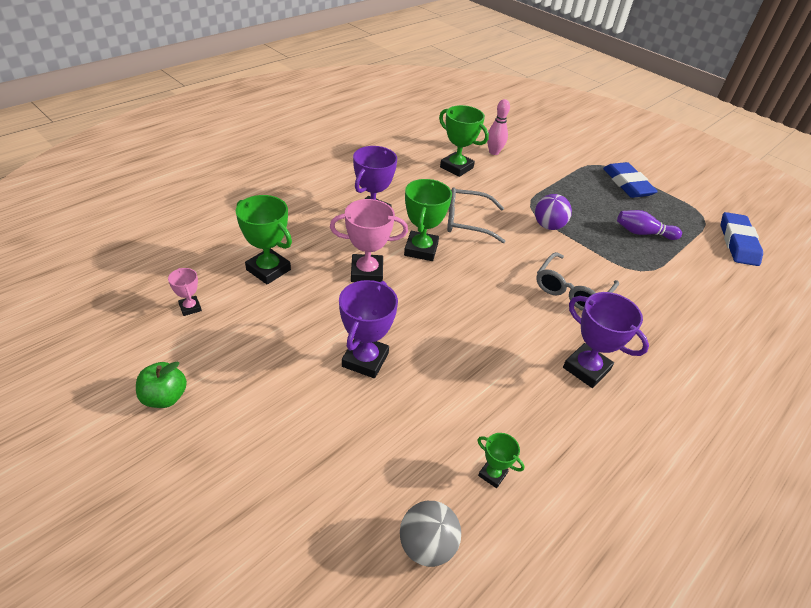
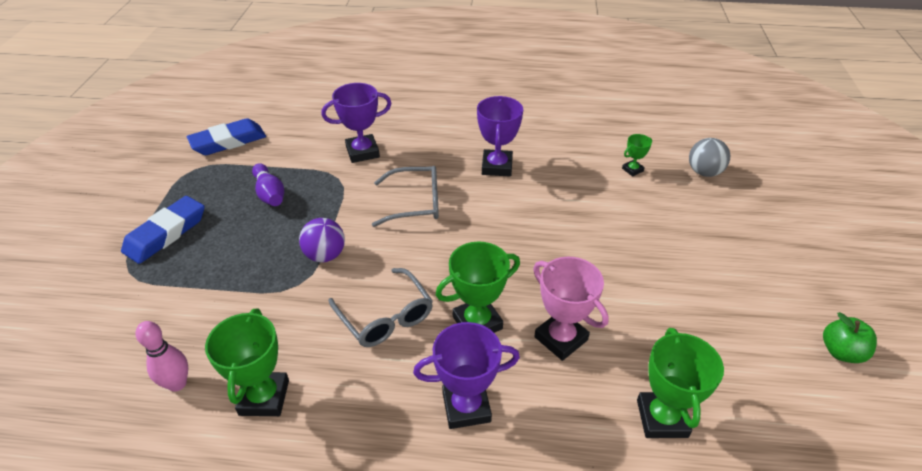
camera: 125 degrees left, 0 degrees up
pink trophy [168,268,202,316] -> none
purple trophy [339,280,398,378] -> purple trophy moved to [322,83,392,163]
green trophy [477,433,525,488] -> green trophy turned 60 degrees clockwise [622,134,652,176]

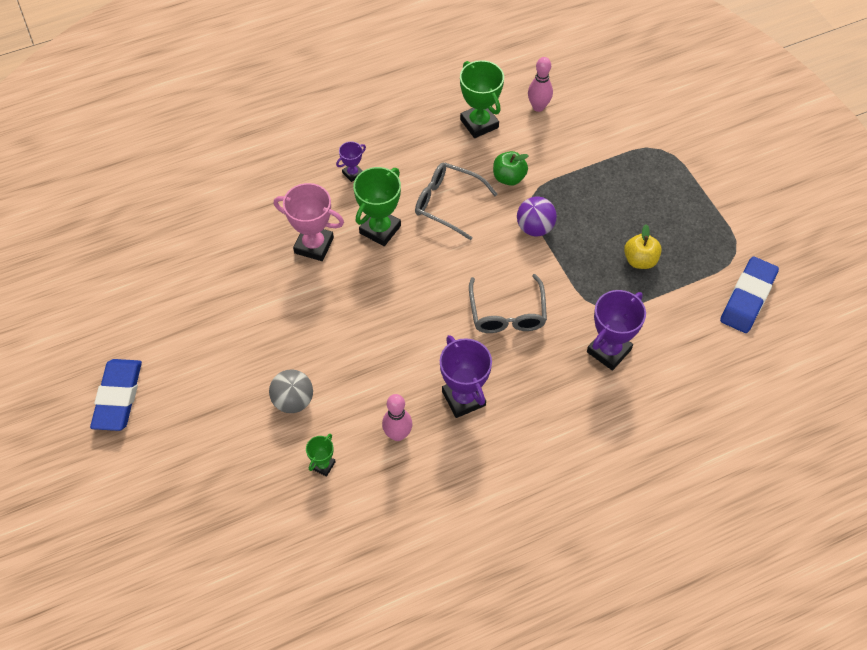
camera: 150 degrees right, 15 degrees up
blue eraser [121,196,205,264] -> blue eraser moved to [90,359,142,431]
purple bowling pin [252,163,284,206] -> yellow apple [624,224,662,269]
grey glasses [372,166,439,227] -> grey glasses turned 60 degrees counterclockwise [469,274,547,333]
purple trophy [413,322,520,429] -> purple trophy [336,141,366,182], size x0.52
green trophy [637,328,724,438] -> none
grey ball [689,138,730,177] -> grey ball moved to [269,369,313,413]
green apple [823,312,877,363] -> green apple moved to [493,151,529,186]
none -> pink bowling pin [382,394,412,441]

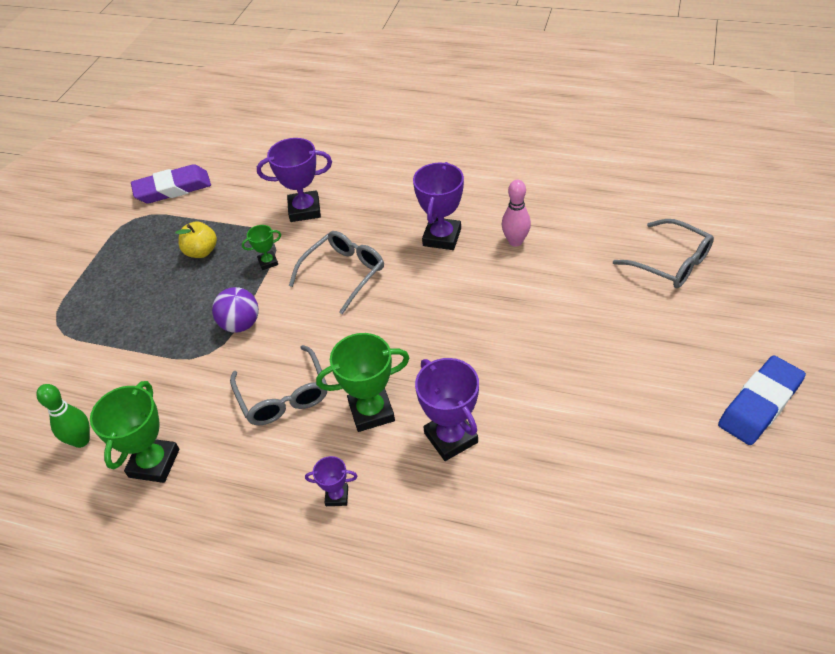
camera: 135 degrees left, 10 degrees down
grey ball [269,369,313,413] -> none
pink trophy [274,183,344,261] -> purple trophy [415,358,479,461]
green trophy [306,434,336,477] -> green trophy moved to [242,225,281,270]
green apple [493,151,529,186] -> none
pink bowling pin [528,57,553,112] -> green bowling pin [36,384,90,448]
blue eraser [720,257,779,333] -> purple eraser [131,164,211,203]
none -> grey glasses [613,219,714,288]

